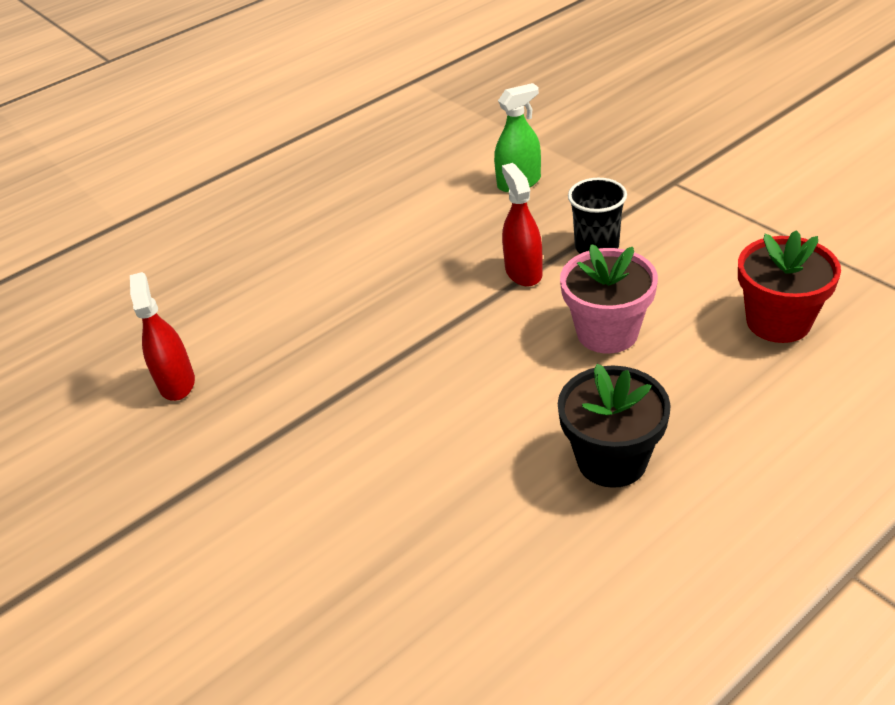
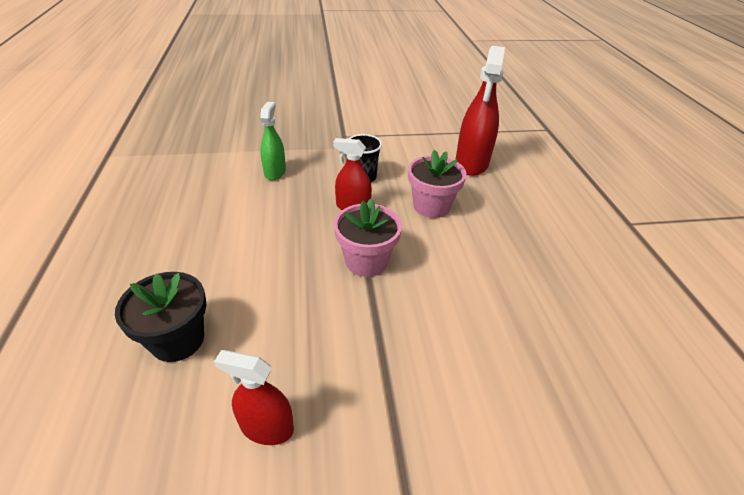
camera: 65 degrees left, 0 degrees up
black flower pot [558,364,671,488] -> black flower pot moved to [115,272,206,362]
red flower pot [738,230,841,343] -> red spray bottle [455,46,505,176]
none -> pink flower pot [334,198,402,277]

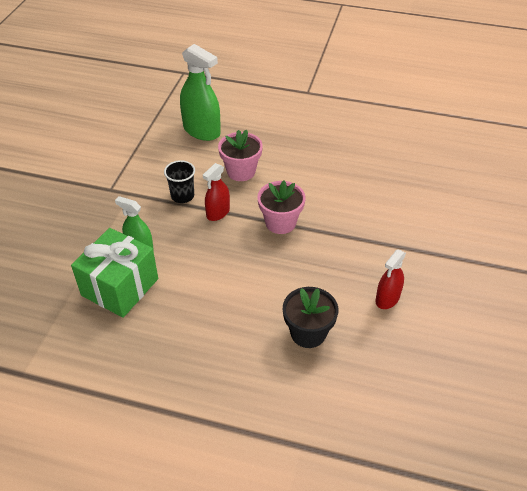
camera: 65 degrees left, 5 degrees up
red spray bottle [455,46,505,176] -> green spray bottle [180,44,221,141]
none -> green gift [71,228,158,318]

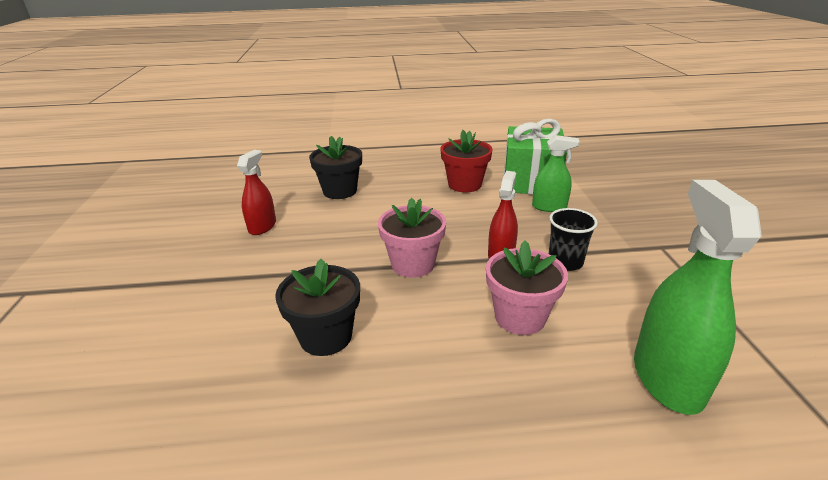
camera: 160 degrees right, 15 degrees down
green spray bottle [180,44,221,141] -> green spray bottle turned 75 degrees clockwise [634,180,762,415]
none -> black flower pot [275,259,360,356]
none -> red flower pot [440,130,493,192]

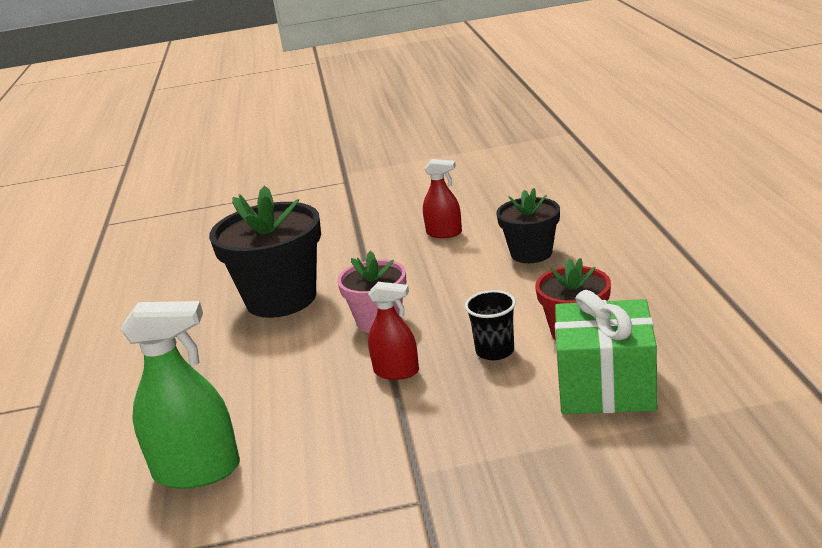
camera: 90 degrees right, 5 degrees down
black flower pot [275,259,360,356] -> black flower pot [209,185,321,318], size x1.69
pink flower pot [486,240,568,335] -> none
green spray bottle [532,135,580,212] -> none
black cup [549,208,598,271] -> black cup moved to [465,290,516,360]

